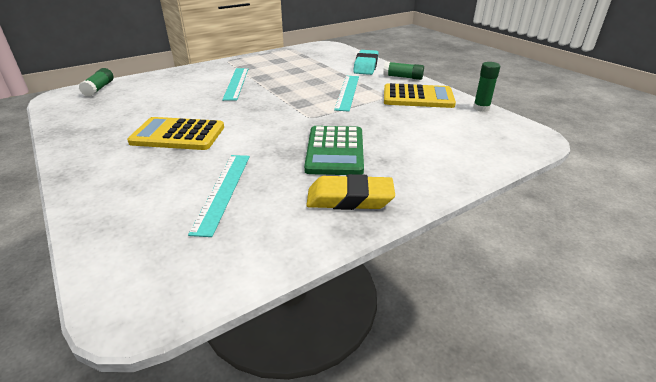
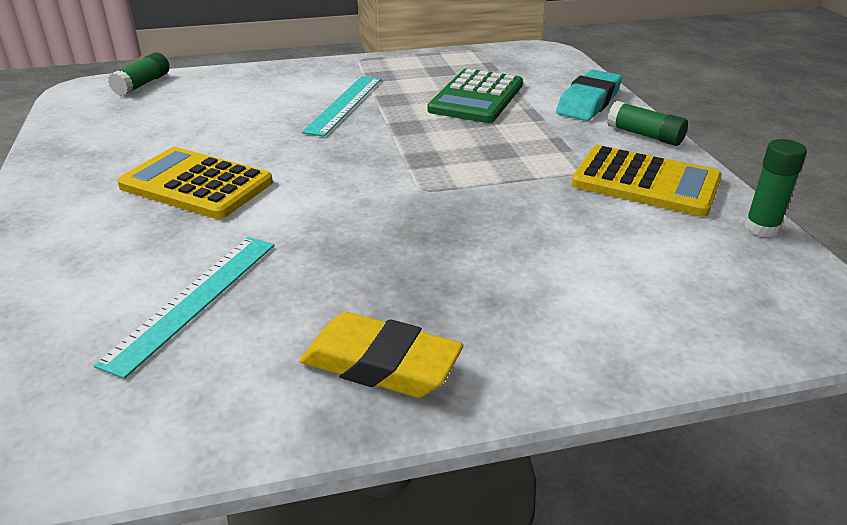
camera: 20 degrees right, 0 degrees up
green calculator [304,126,364,175] -> green calculator moved to [427,69,523,123]
turquoise ruler [334,76,359,111] -> none

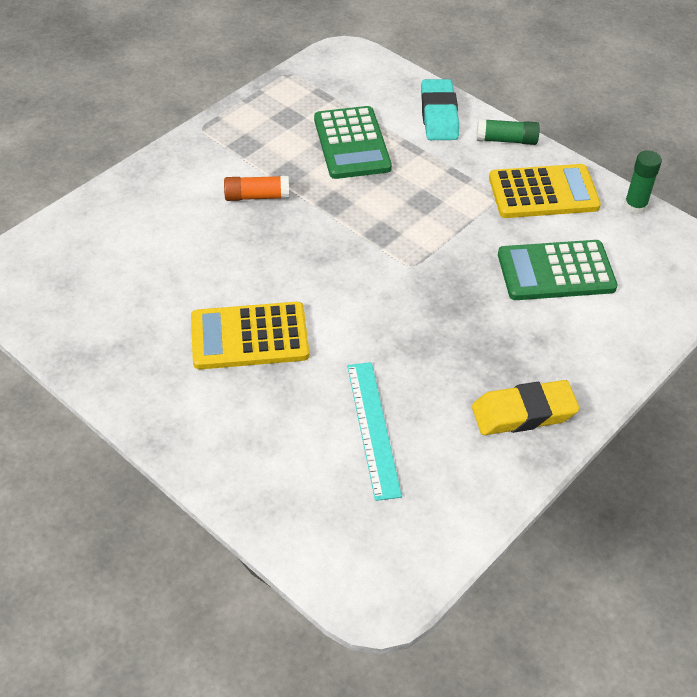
camera: 35 degrees left, 15 degrees up
green glue stick [108,52,170,96] -> none
turquoise ruler [302,76,381,137] -> orange glue stick [224,176,289,201]
none -> green calculator [498,240,618,300]

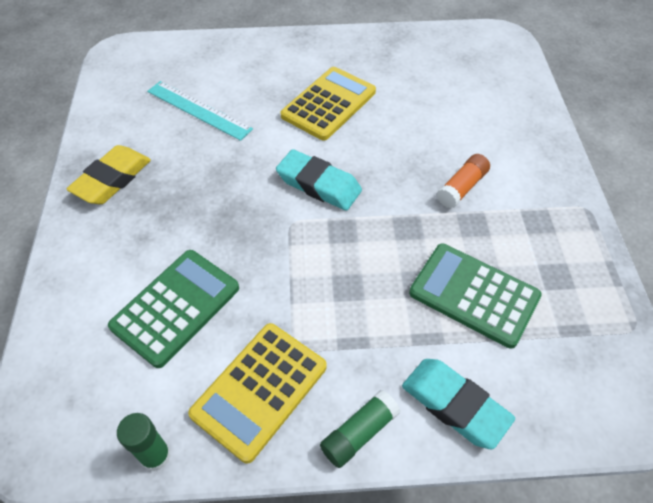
camera: 135 degrees right, 5 degrees up
none -> turquoise eraser [276,149,362,211]

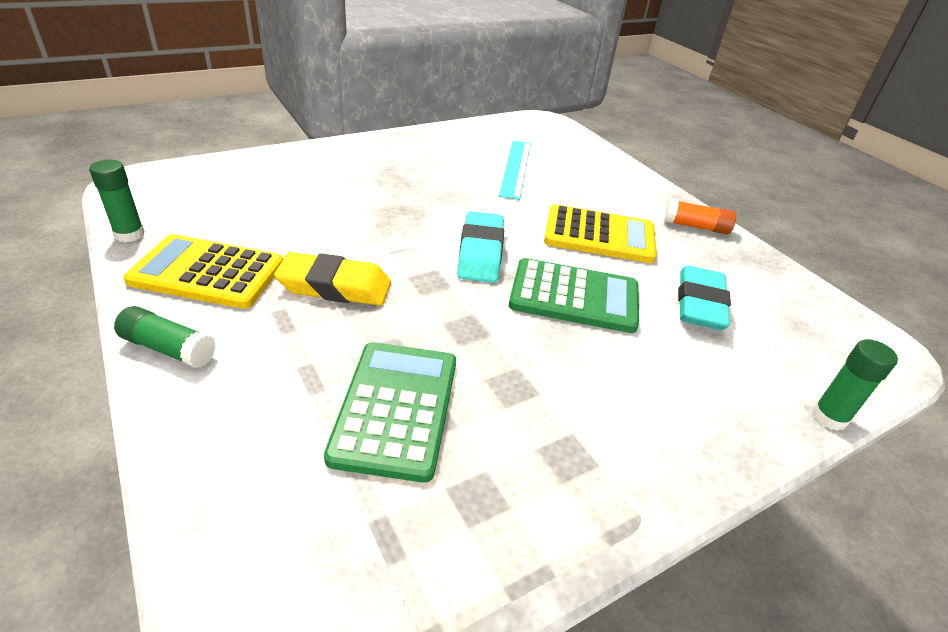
camera: 60 degrees right, 15 degrees down
yellow eraser [66,145,151,204] -> yellow eraser moved to [274,252,391,306]
green calculator [108,250,239,368] -> green calculator moved to [509,258,639,333]
turquoise eraser [402,359,515,449] -> turquoise eraser moved to [678,265,731,330]
orange glue stick [437,154,490,208] -> orange glue stick moved to [664,199,736,235]
none -> green glue stick [812,339,898,431]

